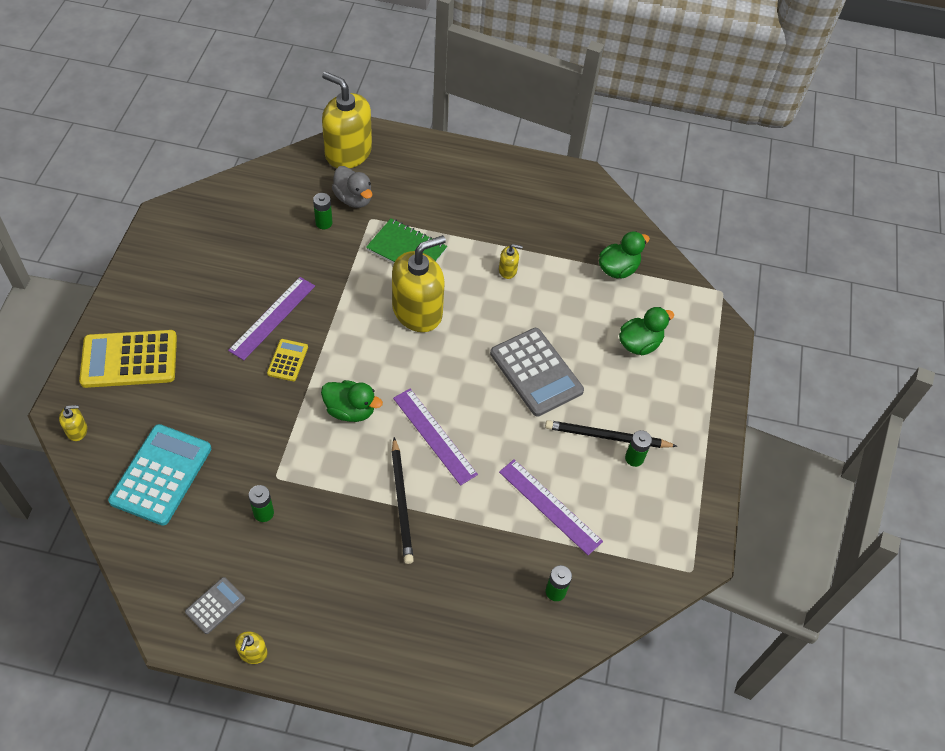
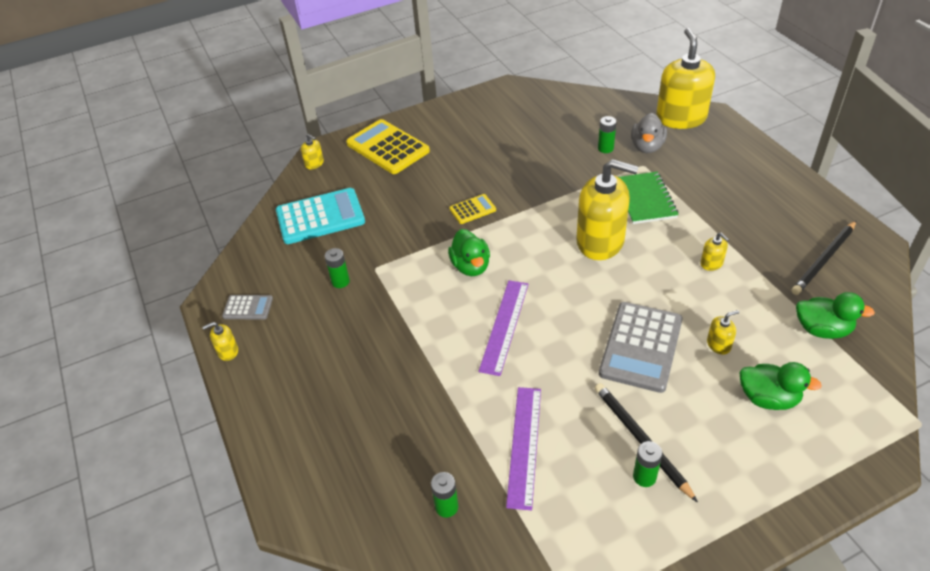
camera: 60 degrees right, 10 degrees down
purple ruler [228,277,315,360] -> none
black pencil [391,437,414,564] -> black pencil moved to [792,221,856,295]
none -> yellow soap dispenser [707,310,740,355]

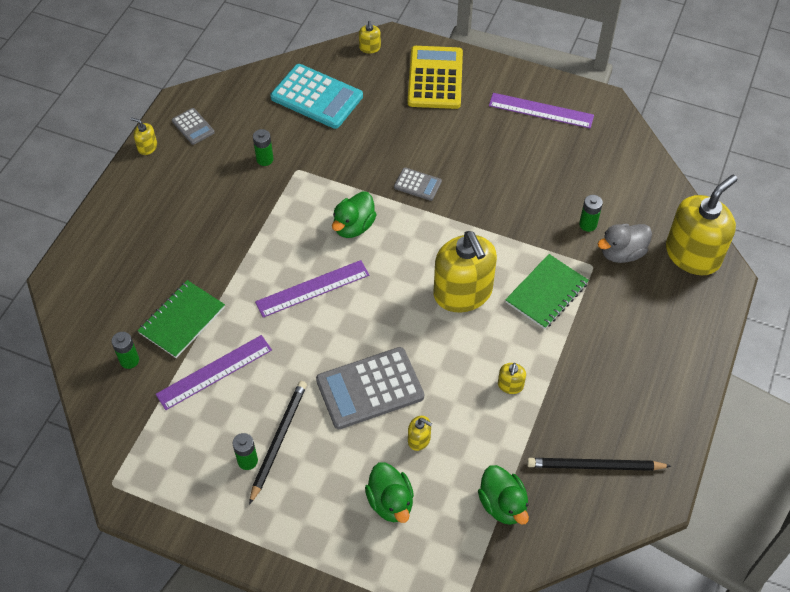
camera: 45 degrees right, 10 degrees up
yellow calculator [449,194,496,224] -> grey calculator [394,168,442,201]
none -> green notebook [137,280,225,358]
none -> purple ruler [489,93,594,128]

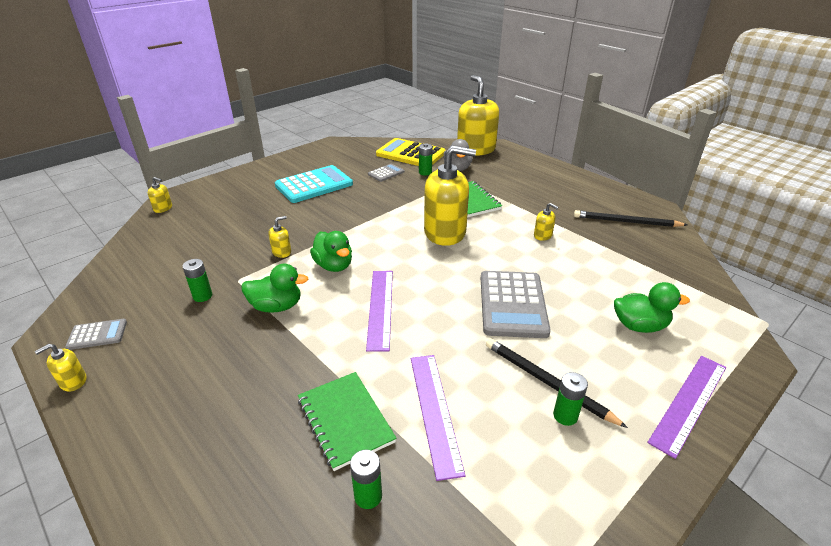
camera: 65 degrees left, 20 degrees down
turquoise calculator [270,64,363,129] -> turquoise calculator moved to [275,165,353,203]
grey calculator [394,168,442,201] -> grey calculator moved to [368,164,404,182]
yellow calculator [408,46,463,109] -> yellow calculator moved to [376,138,445,166]
yellow soap dispenser [408,416,433,451] -> yellow soap dispenser moved to [269,216,291,258]
green duck [478,465,529,525] -> green duck moved to [241,264,308,313]
purple ruler [489,93,594,128] -> purple ruler moved to [647,356,726,459]
black pencil [527,458,671,471] -> black pencil turned 75 degrees clockwise [574,210,687,227]

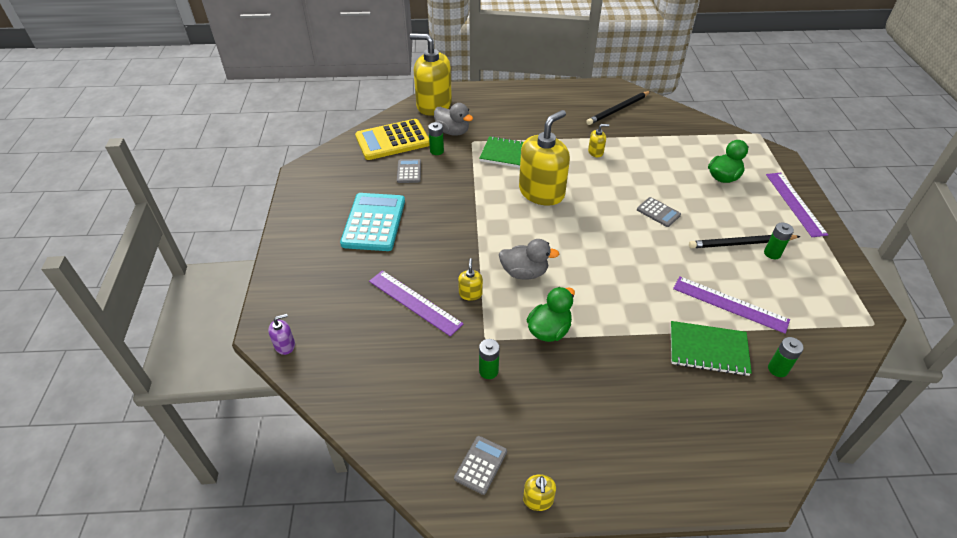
camera: 50 degrees left, 10 degrees up
yellow soap dispenser [148,177,172,213] -> purple soap dispenser [268,314,295,355]
green duck [310,231,352,272] -> grey duck [499,239,559,279]
purple ruler [366,271,393,352] -> purple ruler moved to [369,270,463,337]
grey calculator [481,271,551,338] -> grey calculator [637,197,681,227], size x0.50

